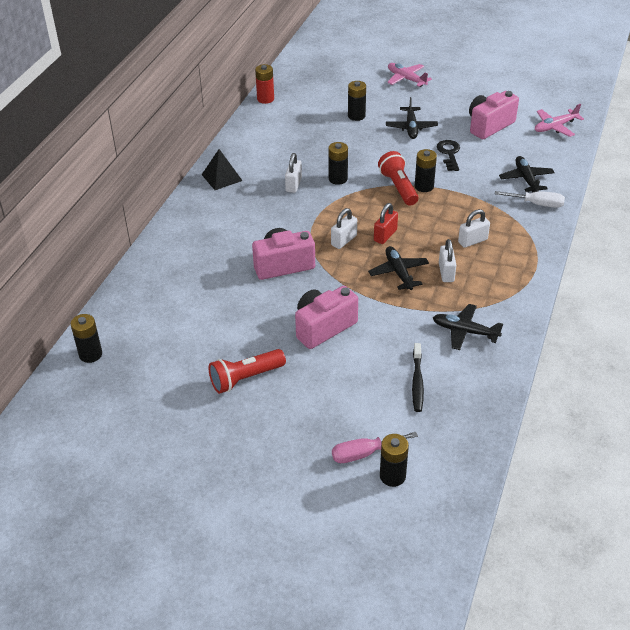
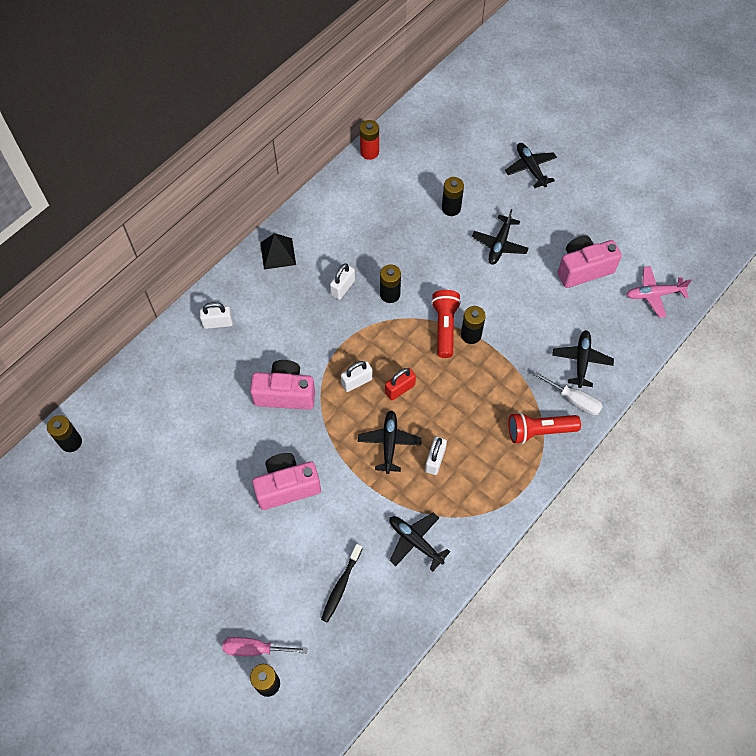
camera: 20 degrees right, 20 degrees up
red flashlight [208,349,286,394] -> red flashlight moved to [509,412,581,444]
pink plane [387,63,432,87] -> black plane [505,143,557,188]
black key [437,140,460,171] -> none
white padlock [458,209,490,248] -> white padlock moved to [200,302,233,329]

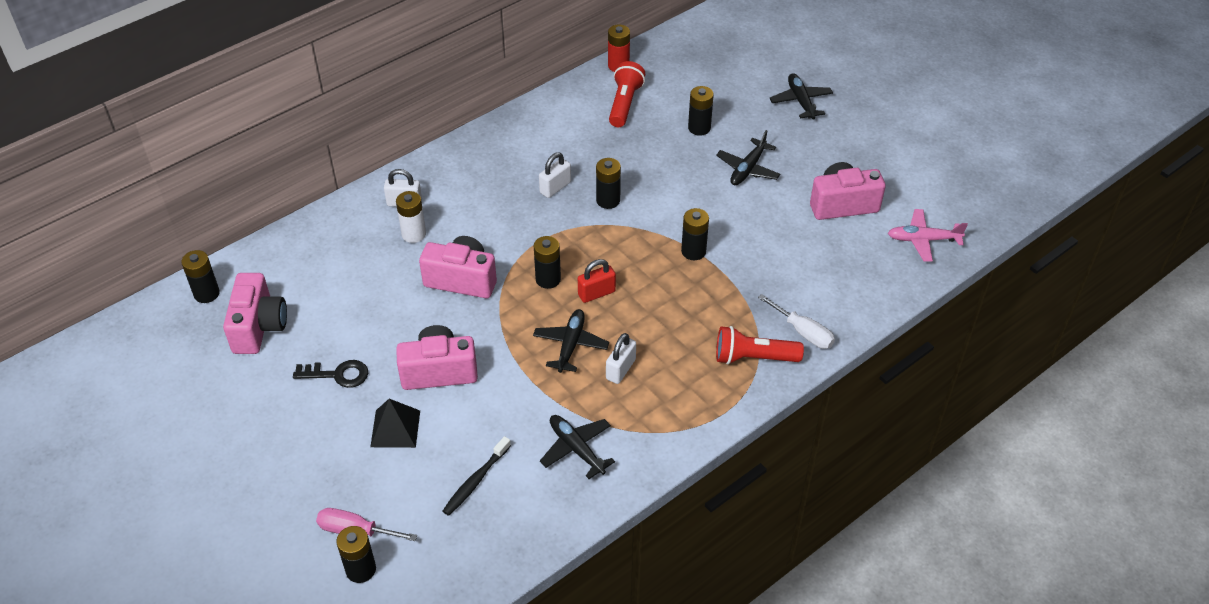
camera: 10 degrees right, 15 degrees down
black pyramid [260,233,296,269] -> black pyramid moved to [370,399,420,448]
white padlock [341,361,373,392] -> black battery [534,236,561,289]
red flashlight [431,290,461,358] -> red flashlight moved to [609,61,645,127]
black plane [552,330,614,388] -> none
none -> pink camera [223,273,287,354]
none -> black key [293,360,368,388]
none -> white battery [396,191,426,243]

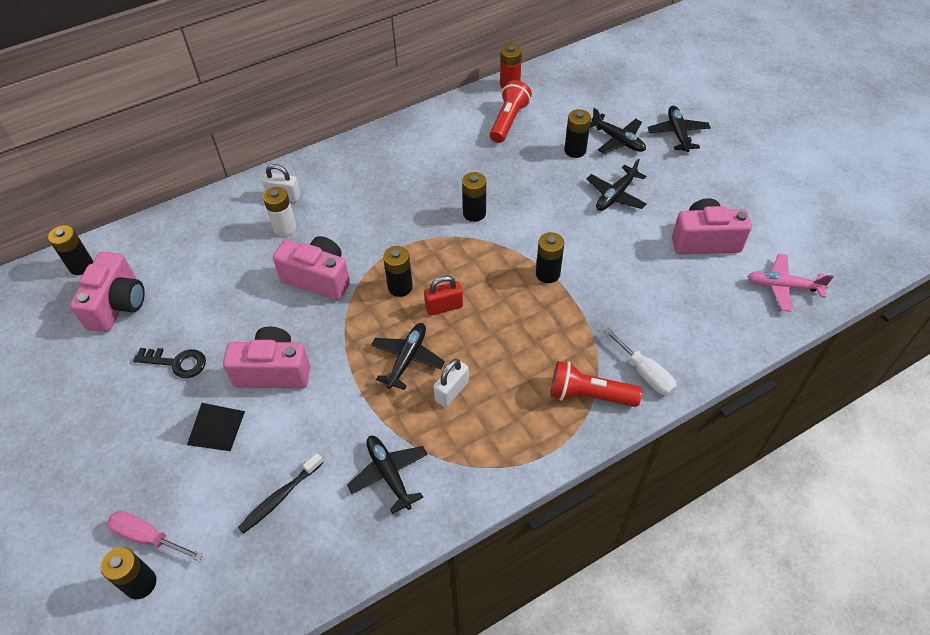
camera: 10 degrees right, 5 degrees up
white padlock [539,152,571,198] -> none
none -> black plane [590,108,646,154]

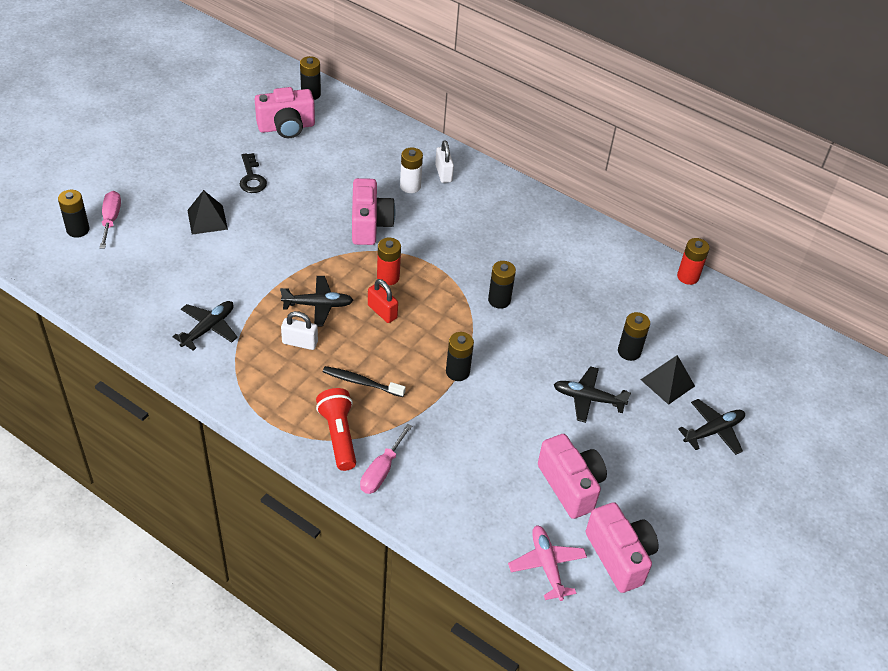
camera: 60 degrees right, 5 degrees down
pink camera [223,326,310,388] -> pink camera moved to [586,502,658,593]
black toothbrush [238,453,324,534] -> black toothbrush moved to [323,366,406,397]
black battery [383,246,413,297] -> red battery [377,238,401,285]
red flashlight [490,80,532,143] -> none
black plane [590,108,646,154] -> black pyramid [641,355,695,405]
white screwdriver [604,328,677,395] -> pink screwdriver [360,424,412,494]

